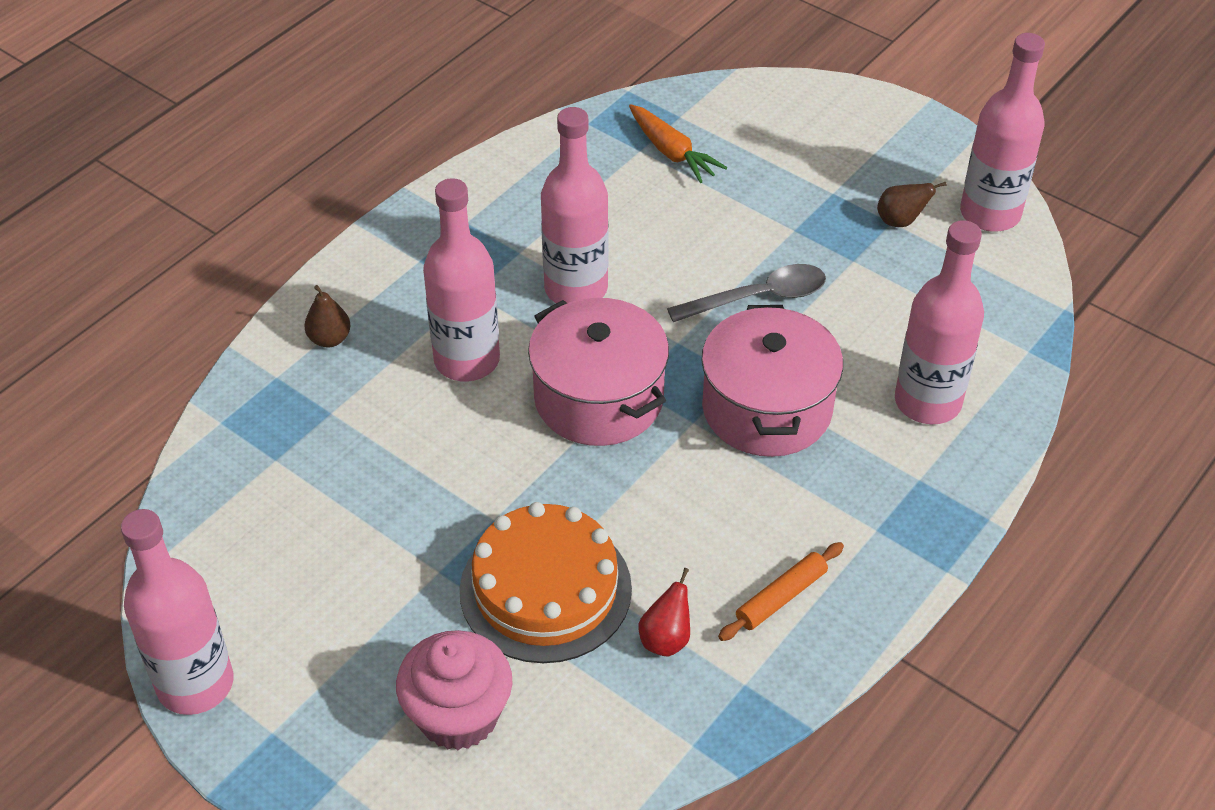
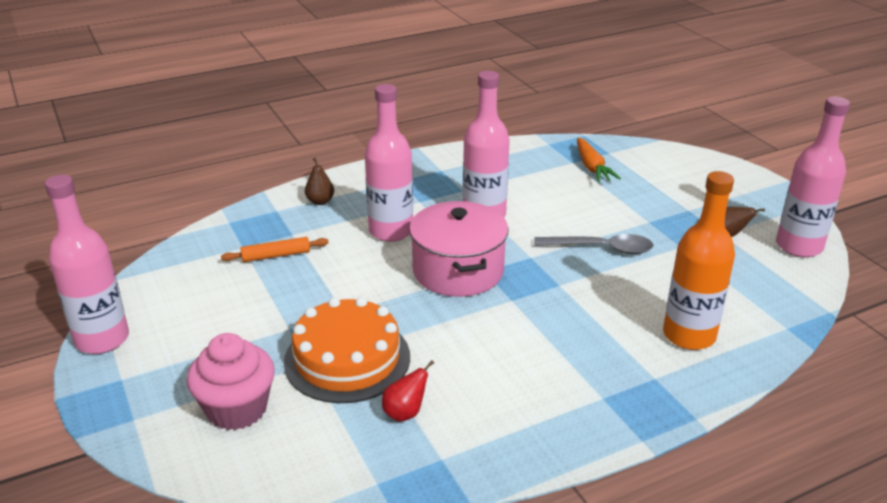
camera: 25 degrees right, 15 degrees down
pink pot [701,305,843,457] -> none
orange rolling pin [718,542,844,641] -> orange rolling pin moved to [221,237,329,262]
pink bottle [895,220,984,424] -> orange bottle [663,171,735,350]

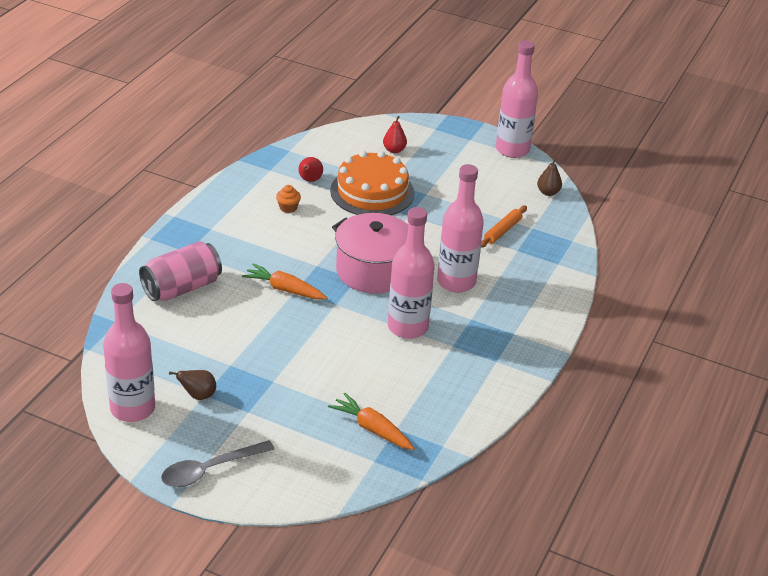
camera: 140 degrees right, 5 degrees up
pink cupcake [187,333,275,430] -> red pear [383,116,407,153]
brown pear [305,158,334,205] -> brown pear moved to [537,157,562,196]
grey spoon [534,234,653,254] -> grey spoon moved to [161,440,275,487]
orange bottle [663,171,735,350] -> pink can [139,241,222,301]
none -> orange carrot [242,263,327,300]
none -> orange cupcake [276,185,301,213]

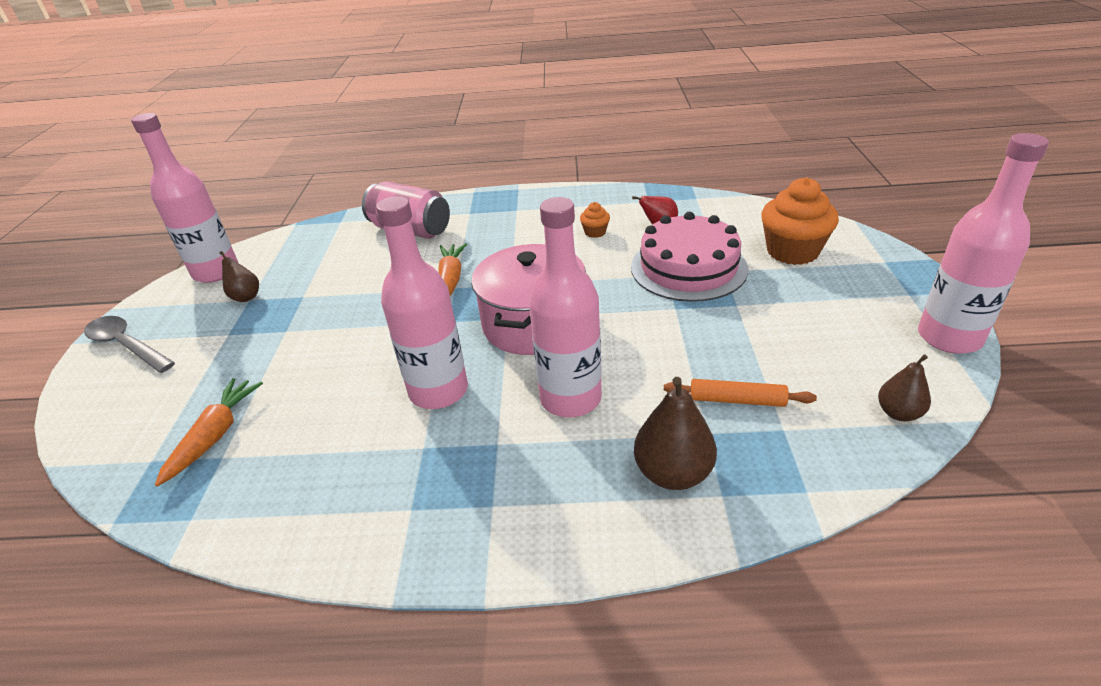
camera: 70 degrees right, 0 degrees up
orange cake [330,151,415,215] -> pink cake [631,212,748,302]
red pear [383,116,407,153] -> orange cupcake [761,177,839,265]
none -> brown pear [634,377,717,490]

